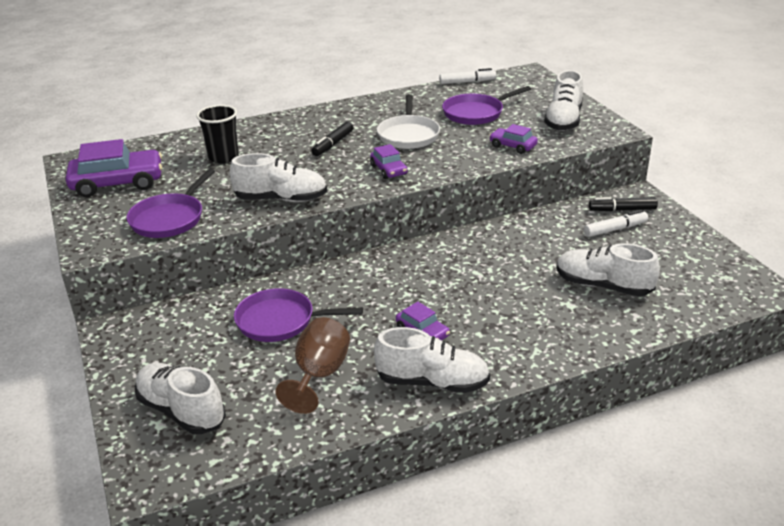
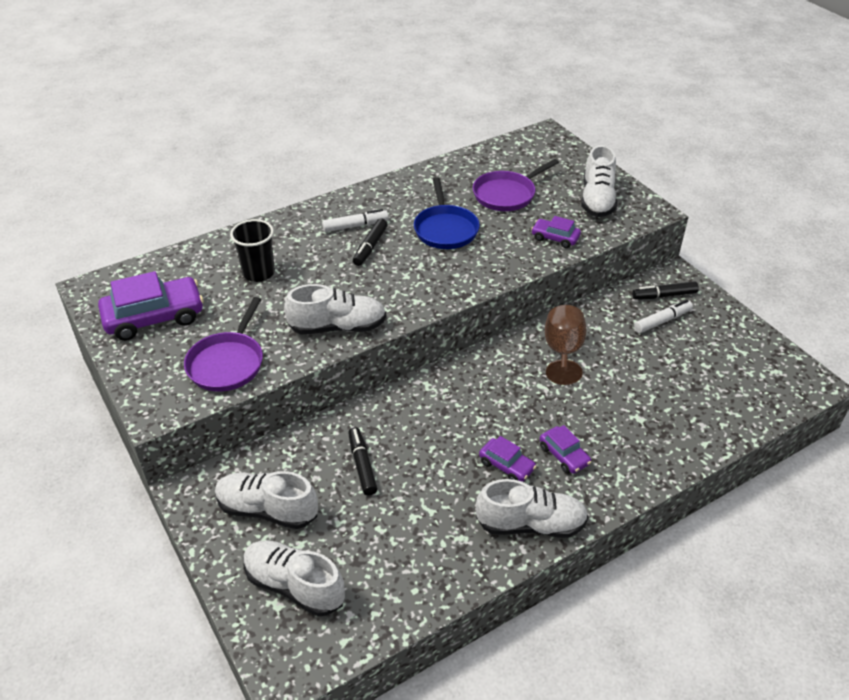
camera: 10 degrees left, 10 degrees up
purple pan [234,288,363,342] -> black marker [348,427,377,496]
brown goblet [275,317,350,414] -> brown goblet moved to [545,305,586,385]
purple car [370,144,408,179] -> purple car moved to [540,425,591,474]
white pan [377,94,440,149] -> blue pan [414,177,480,249]
white marker [439,68,496,84] -> white marker moved to [322,209,389,232]
white shoe [556,243,660,296] -> white shoe moved to [215,471,318,529]

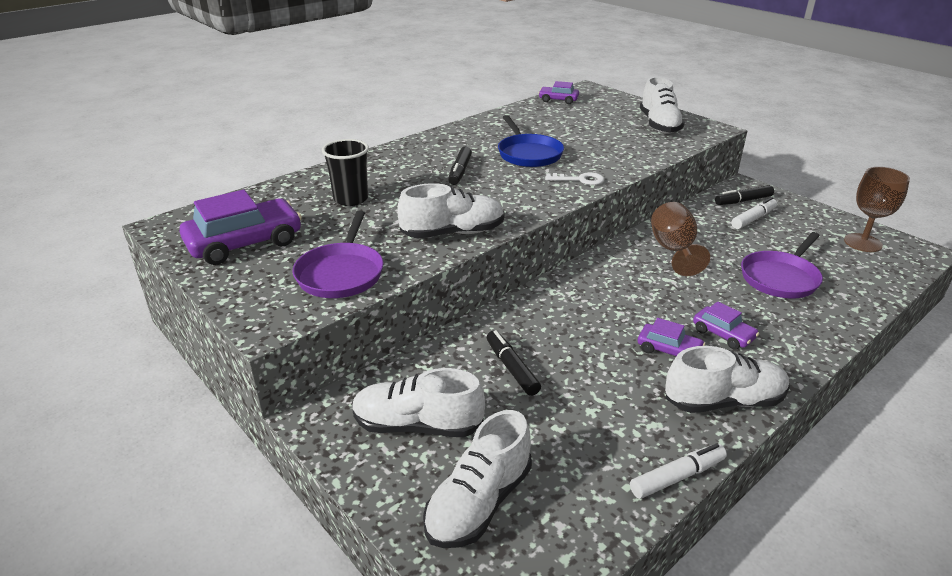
camera: 10 degrees left, 10 degrees down
white shoe [244,540,345,616] -> white shoe turned 75 degrees counterclockwise [423,410,532,548]
white marker [322,209,389,232] -> white marker moved to [630,443,727,499]
purple pan [473,159,559,211] -> purple pan moved to [741,232,823,299]
purple car [531,216,581,248] -> purple car moved to [538,81,579,104]
none -> white key [545,172,604,185]
none -> brown goblet [844,167,910,252]

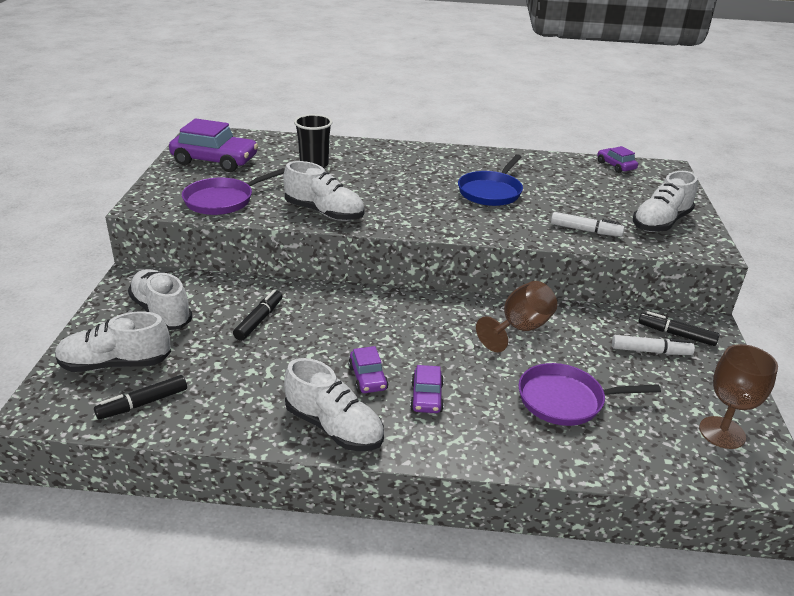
camera: 45 degrees right, 0 degrees up
black marker [448,147,472,185] -> black marker moved to [94,375,187,420]
white key [545,172,604,185] -> none
white marker [630,443,727,499] -> white marker moved to [551,212,624,237]

